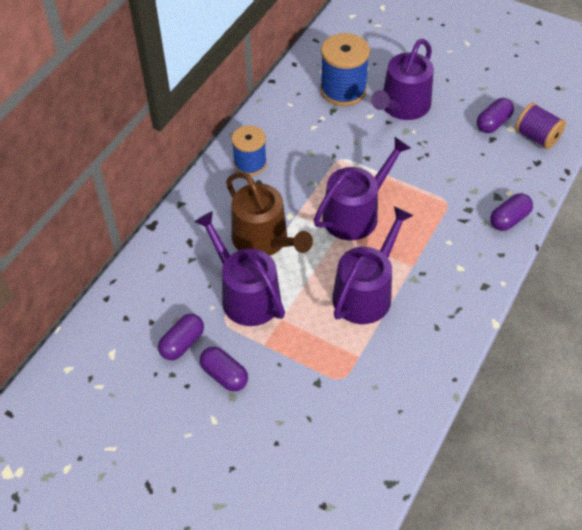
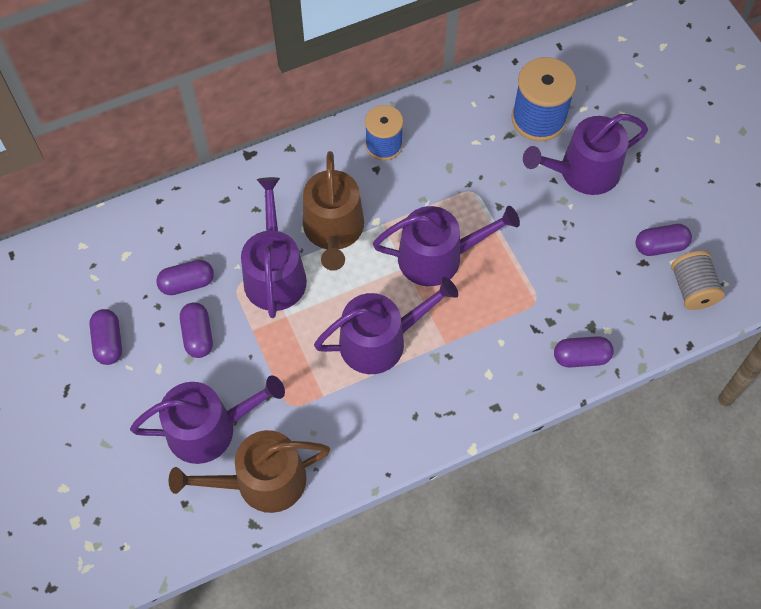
camera: 35 degrees right, 10 degrees up
purple spool [515,103,566,149] -> grey spool [671,251,725,310]
none -> purple capsule [89,309,122,365]
none -> purple watering can [130,375,285,464]
none -> brown watering can [169,430,330,513]

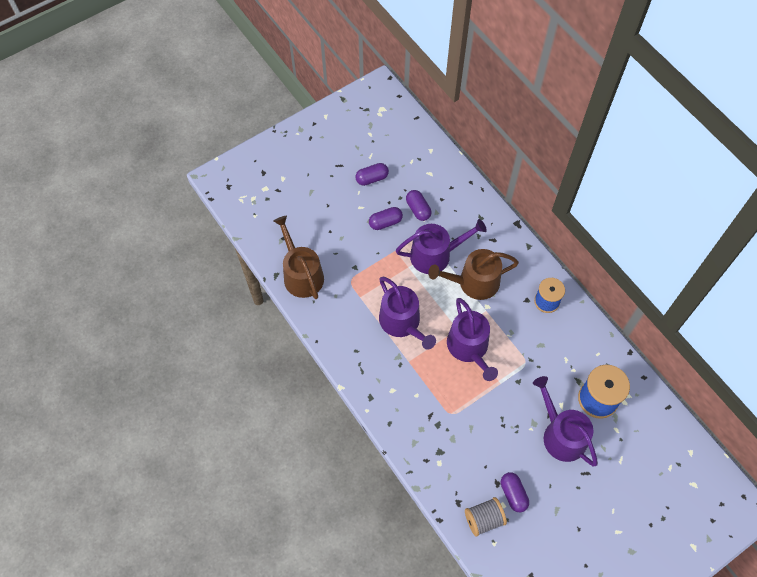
camera: 80 degrees right, 0 degrees up
purple watering can [130,375,285,464] -> none
purple capsule [554,336,614,368] -> none

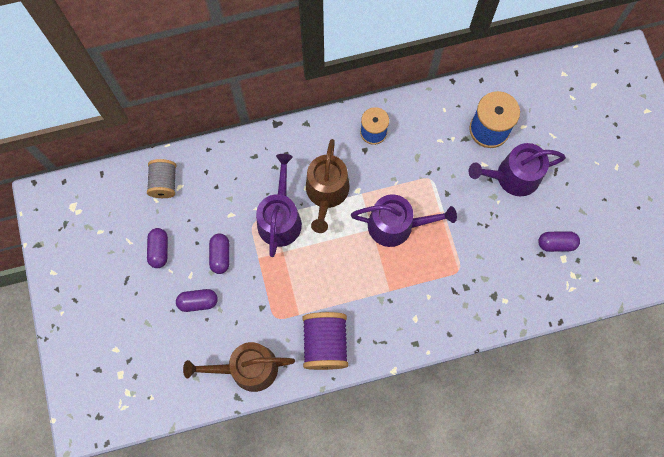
camera: 70 degrees left, 10 degrees up
purple watering can [379,277,436,350] -> none
purple capsule [406,190,432,221] -> purple capsule moved to [176,289,218,312]
grey spool [465,497,507,537] -> grey spool moved to [147,159,176,198]
none -> purple spool [302,312,348,370]

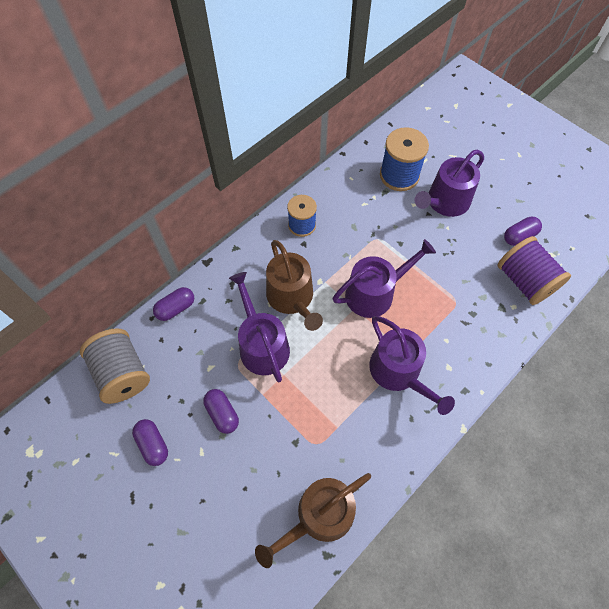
camera: 30 degrees left, 10 degrees down
grey spool [147,159,176,198] -> grey spool [80,328,150,404], size x1.50
purple capsule [176,289,218,312] -> purple capsule moved to [153,287,194,321]
purple spool [302,312,348,370] -> purple spool moved to [497,236,571,305]
none -> purple watering can [369,316,455,415]

